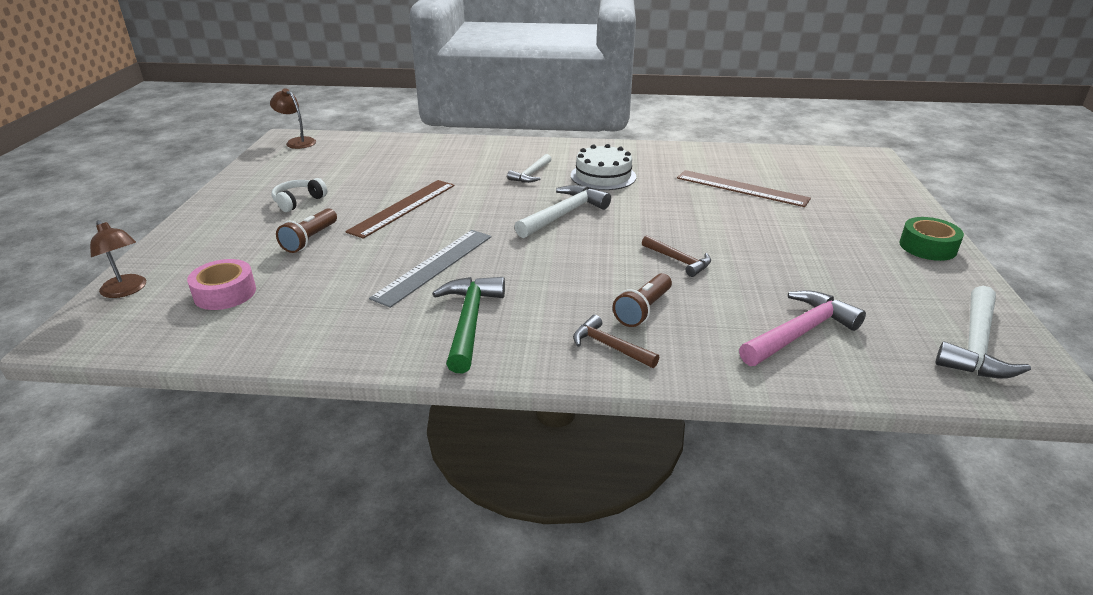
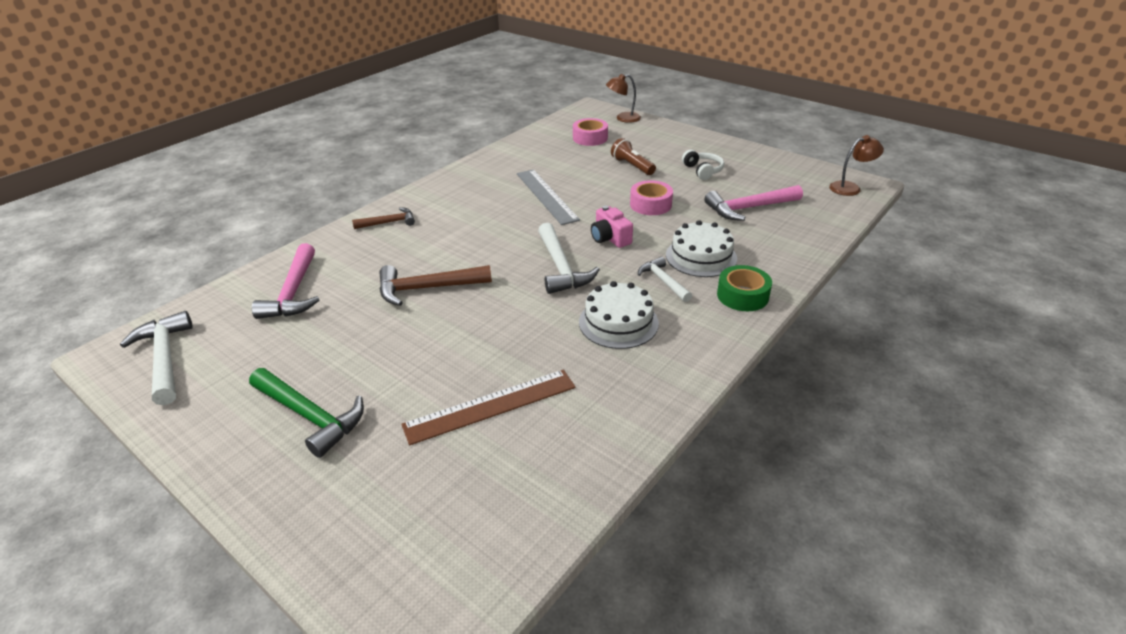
camera: 125 degrees right, 5 degrees up
brown ruler [345,180,455,239] -> pink tape [630,180,673,215]
green hammer [432,277,505,373] -> green hammer moved to [249,368,364,458]
brown flashlight [613,273,672,327] -> none
brown hammer [642,235,711,277] -> brown hammer [379,265,492,306], size x1.63
green tape [899,217,964,261] -> green tape moved to [717,265,772,311]
none -> pink camera [591,206,633,248]
none -> white cake [666,220,737,277]
none -> pink hammer [704,185,803,221]

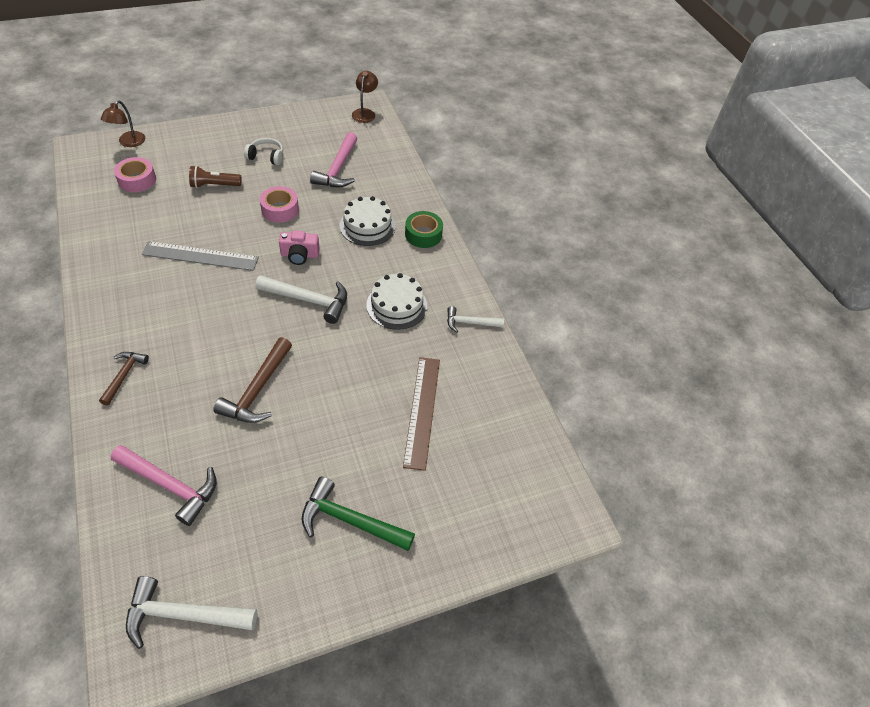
camera: 65 degrees left, 15 degrees up
green hammer [249,368,364,458] -> green hammer turned 135 degrees counterclockwise [302,477,415,551]
white hammer [638,257,692,302] -> white hammer moved to [447,306,504,333]

